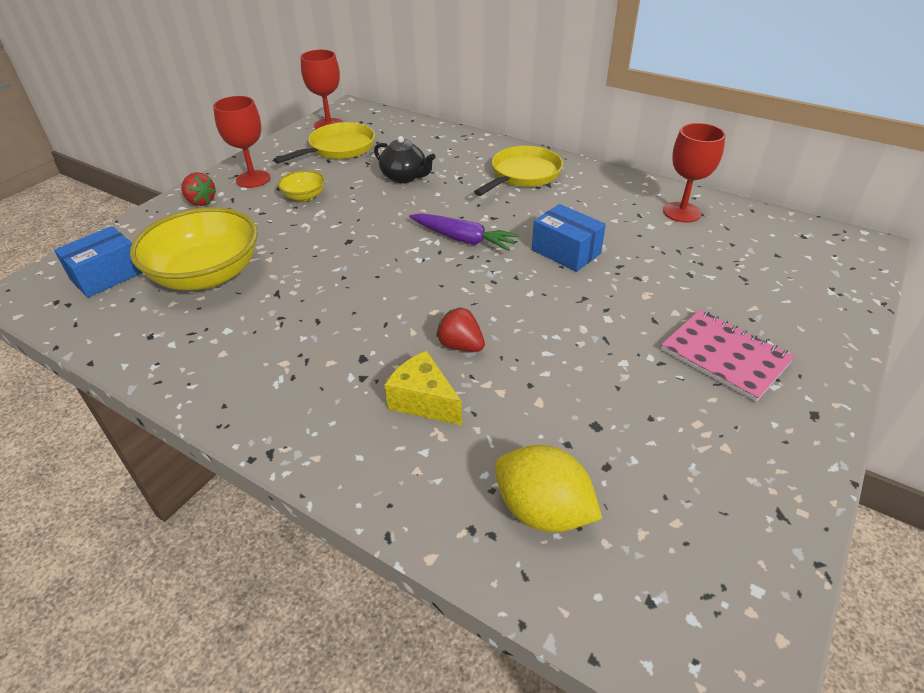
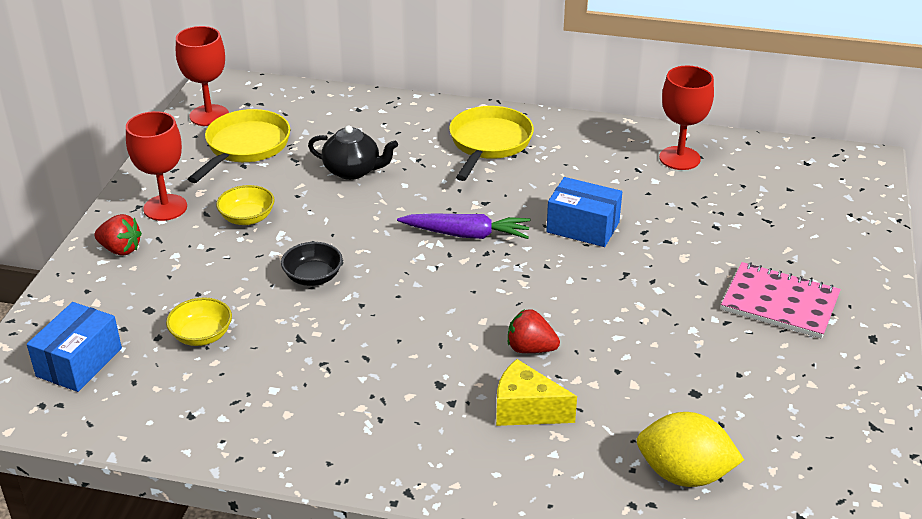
camera: 20 degrees left, 5 degrees down
yellow bowl [130,207,258,290] -> yellow bowl [166,297,232,346], size x0.46
none -> black bowl [281,242,343,286]

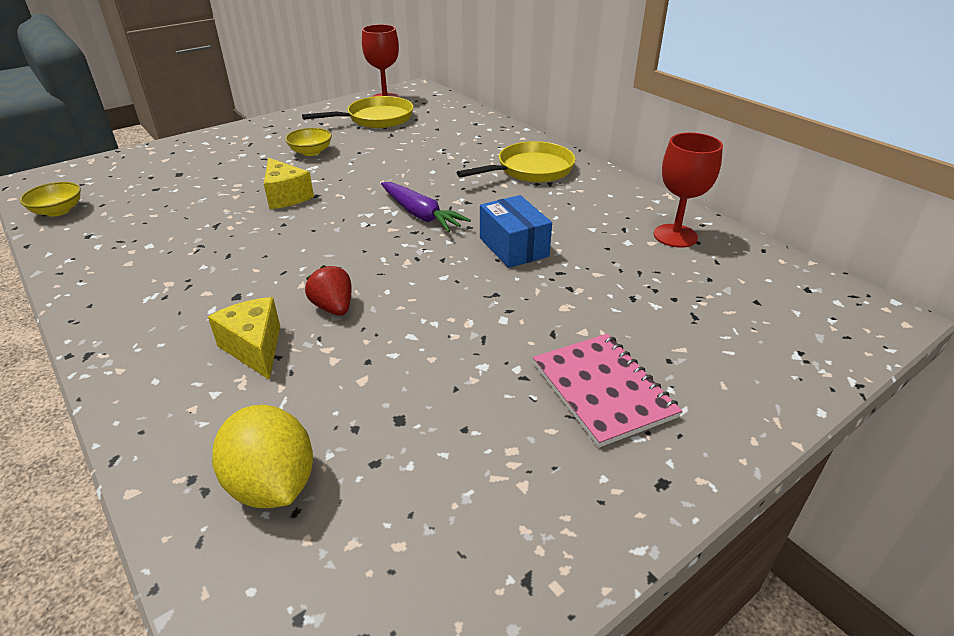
camera: 40 degrees right, 0 degrees up
blue box [27,302,122,392] -> none
red strawberry [94,214,142,256] -> none
red goblet [126,111,187,221] -> none
yellow bowl [166,297,232,346] -> yellow bowl moved to [20,182,81,217]
black bowl [281,242,343,286] -> yellow cheese [264,158,314,209]
black teapot [308,125,398,180] -> none

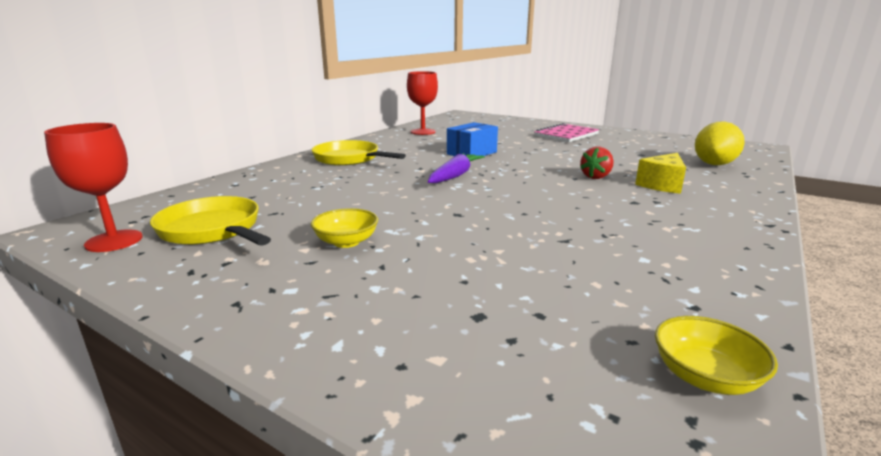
camera: 110 degrees left, 15 degrees down
yellow cheese [264,158,314,209] -> none

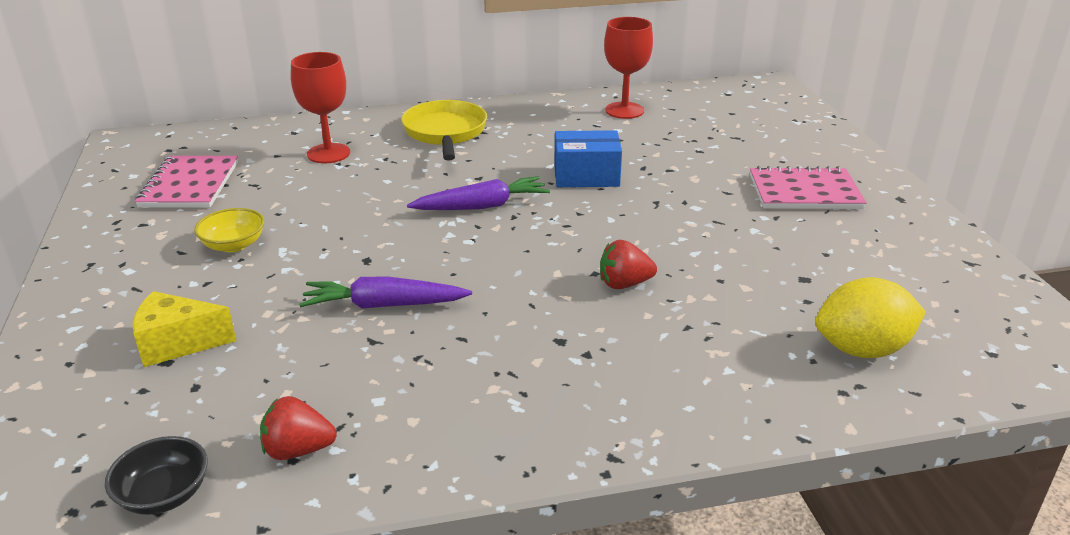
camera: 45 degrees right, 10 degrees up
red goblet [44,123,143,252] -> red goblet moved to [291,52,350,163]
yellow pan [150,196,271,245] -> pink notebook [135,156,238,208]
yellow cheese [635,153,686,194] -> yellow cheese moved to [133,291,236,367]
yellow bowl [655,316,778,395] -> black bowl [105,436,208,515]
none -> red strawberry [260,396,337,460]
none -> purple carrot [299,276,472,309]

